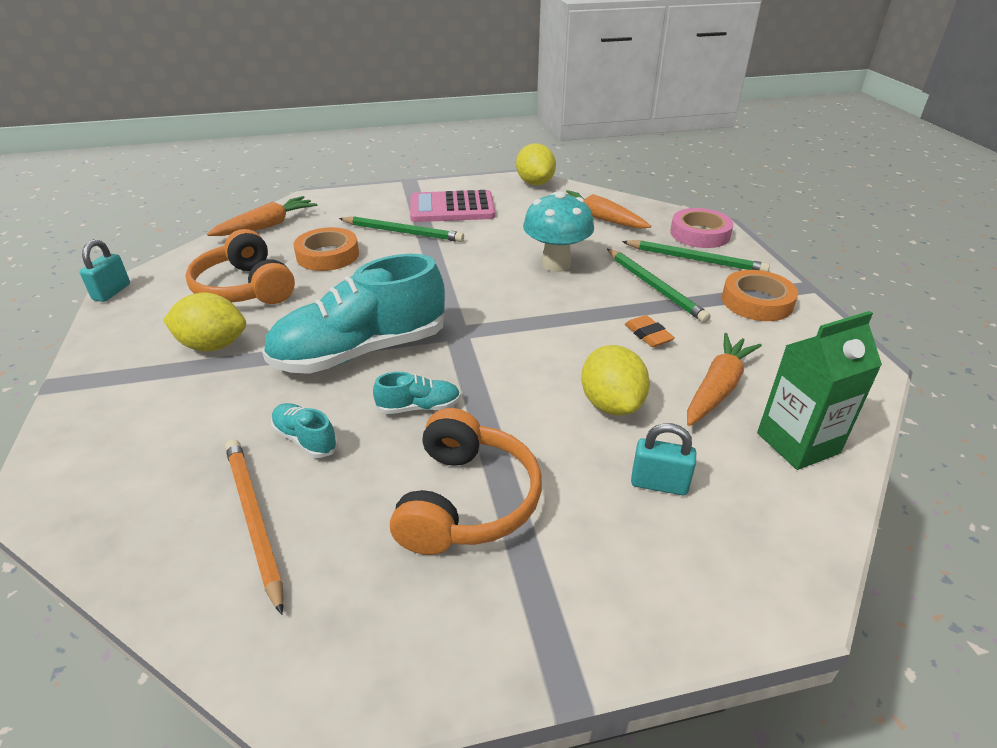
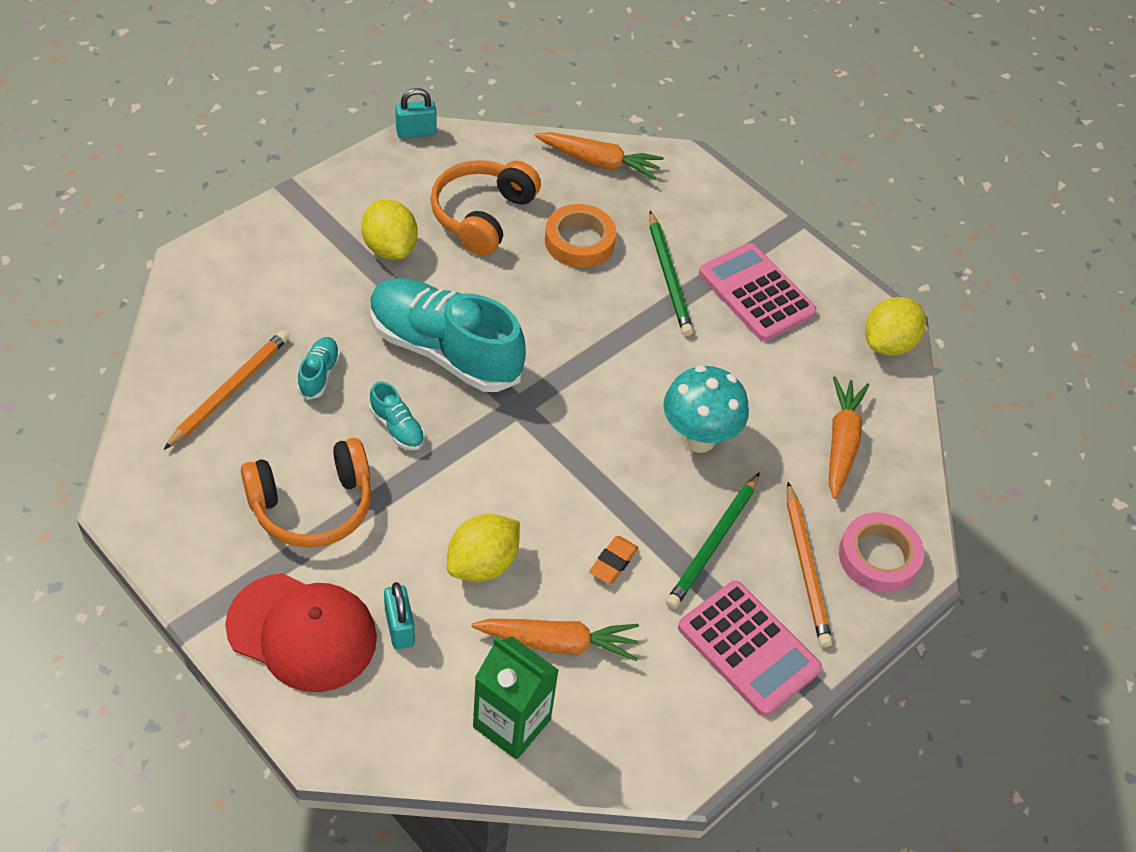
camera: 55 degrees right, 15 degrees up
green pencil [622,240,770,272] -> orange pencil [787,482,832,648]
orange tape [722,270,798,321] -> pink calculator [678,580,822,716]
none -> red cap [225,573,377,692]

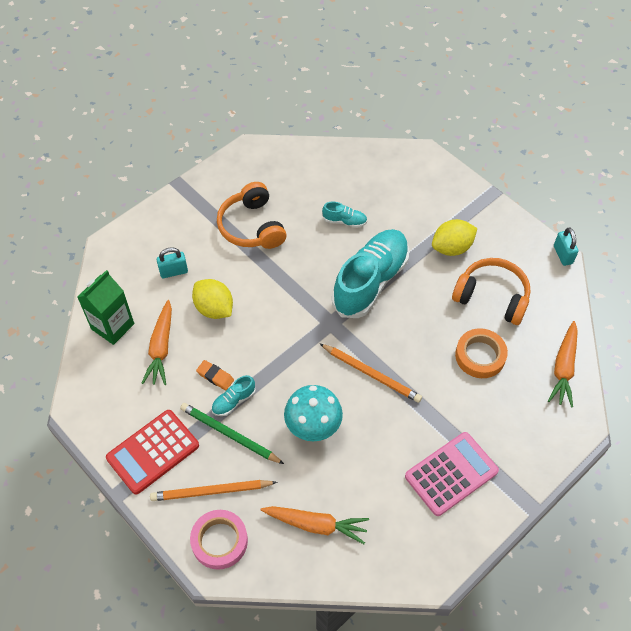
camera: 95 degrees right, 5 degrees up
orange pencil [164,330,289,450] -> orange pencil moved to [320,344,422,403]
red cap [225,573,377,692] -> none
turquoise shoe [369,381,425,450] -> turquoise shoe moved to [211,375,256,416]
green pencil [649,211,693,336] -> none
pink calculator [678,580,822,716] -> red calculator [106,410,199,494]
yellow lemon [865,297,926,356] -> none

